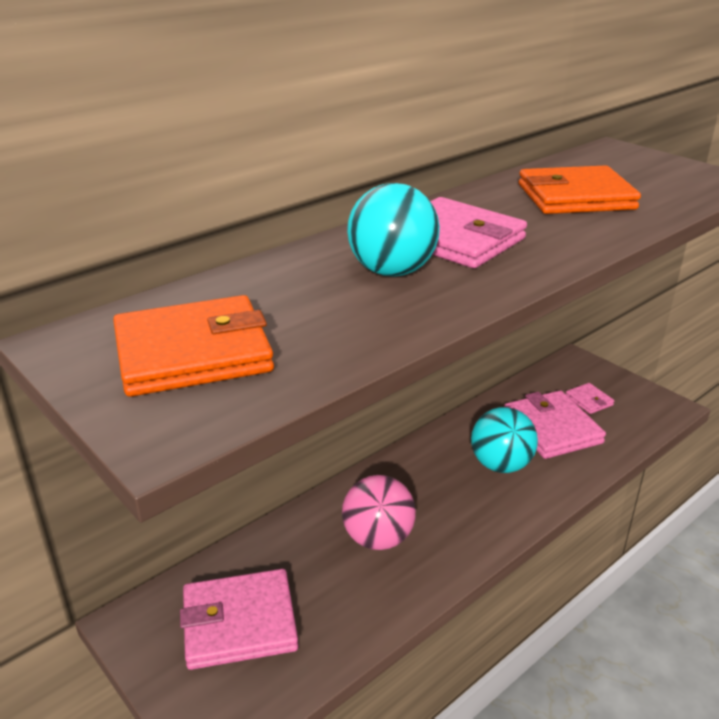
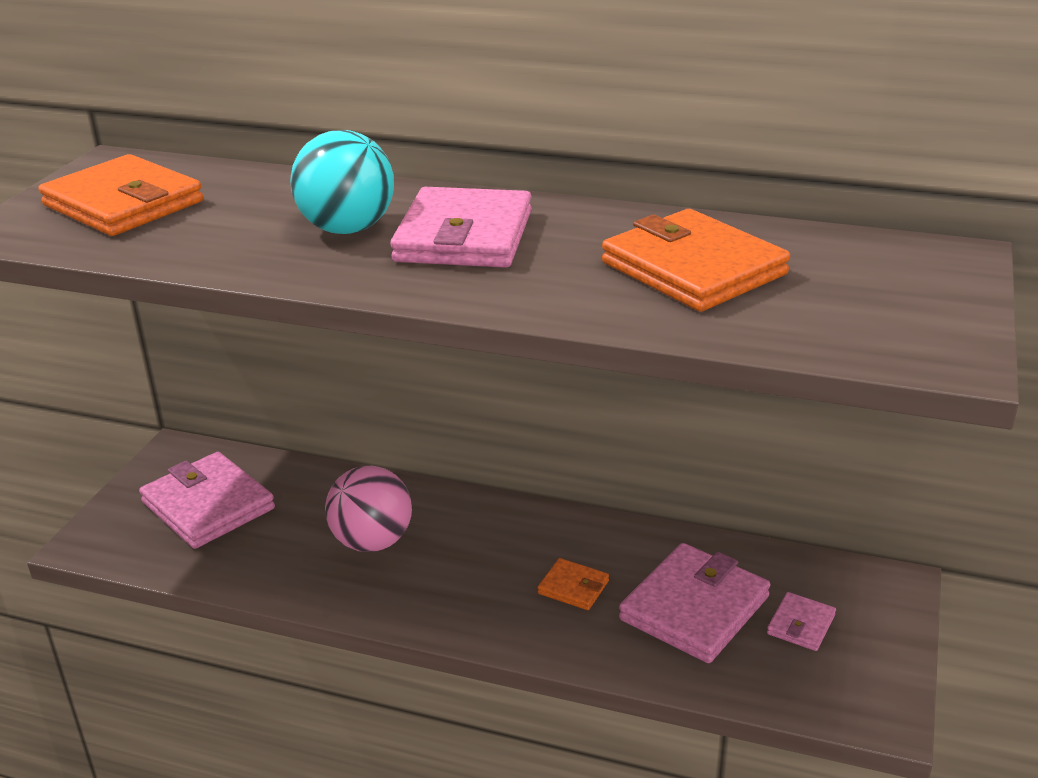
camera: 60 degrees right, 0 degrees up
turquoise ball [471,407,538,473] -> orange wallet [538,558,609,610]

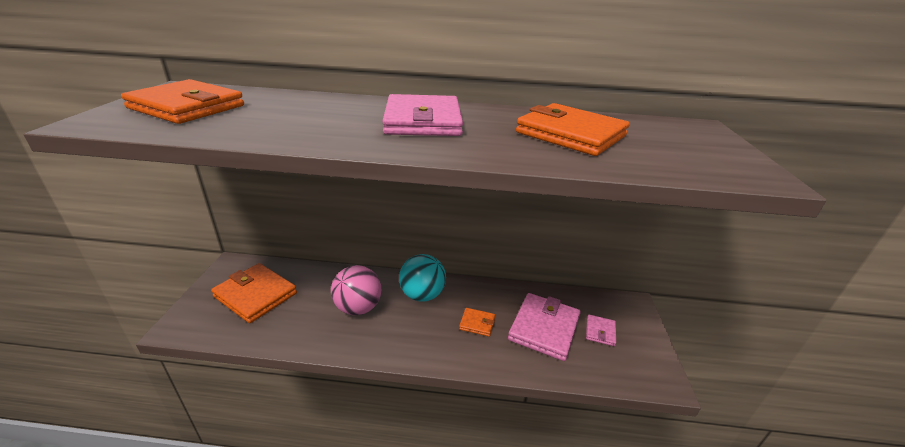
camera: 15 degrees left, 0 degrees up
pink wallet [139,452,275,549] -> orange wallet [211,263,297,323]
turquoise ball [290,130,394,234] -> turquoise ball moved to [399,254,446,302]

